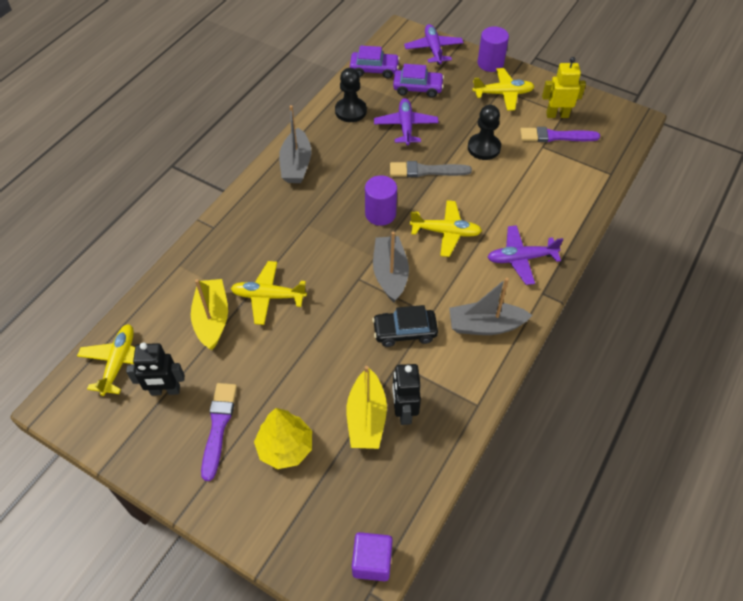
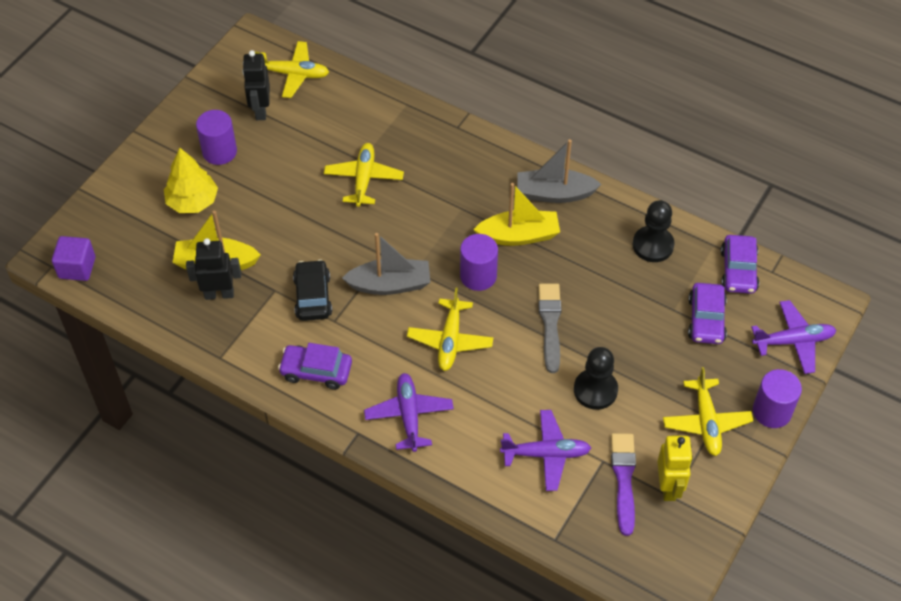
camera: 90 degrees right, 0 degrees up
yellow boat [191,279,228,350] -> yellow boat moved to [473,183,560,246]
purple brush [201,383,237,481] -> purple cylinder [196,110,237,165]
purple plane [374,98,439,146] -> purple plane moved to [500,410,591,491]
grey boat [449,278,532,335] -> purple car [278,343,352,390]

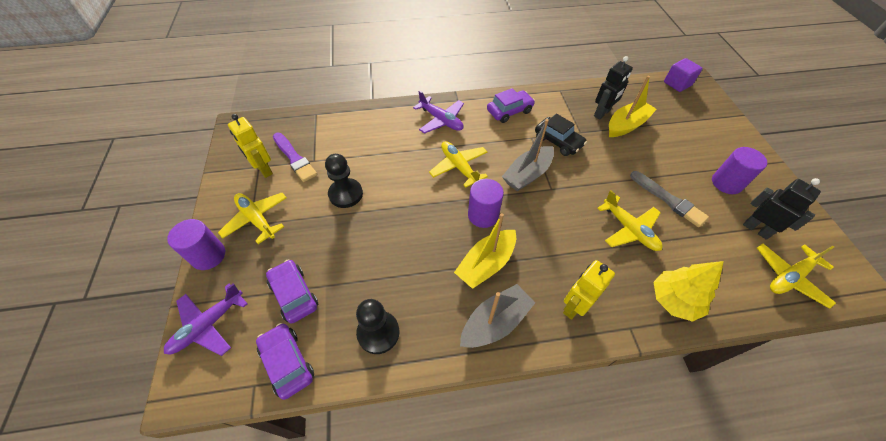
camera: 140 degrees right, 0 degrees up
yellow tree [164,148,218,213] -> yellow tree moved to [654,261,724,322]
purple plane [500,410,591,491] -> none
grey brush [538,284,562,373] -> grey brush moved to [630,171,709,227]
none -> yellow robot [563,260,615,320]

